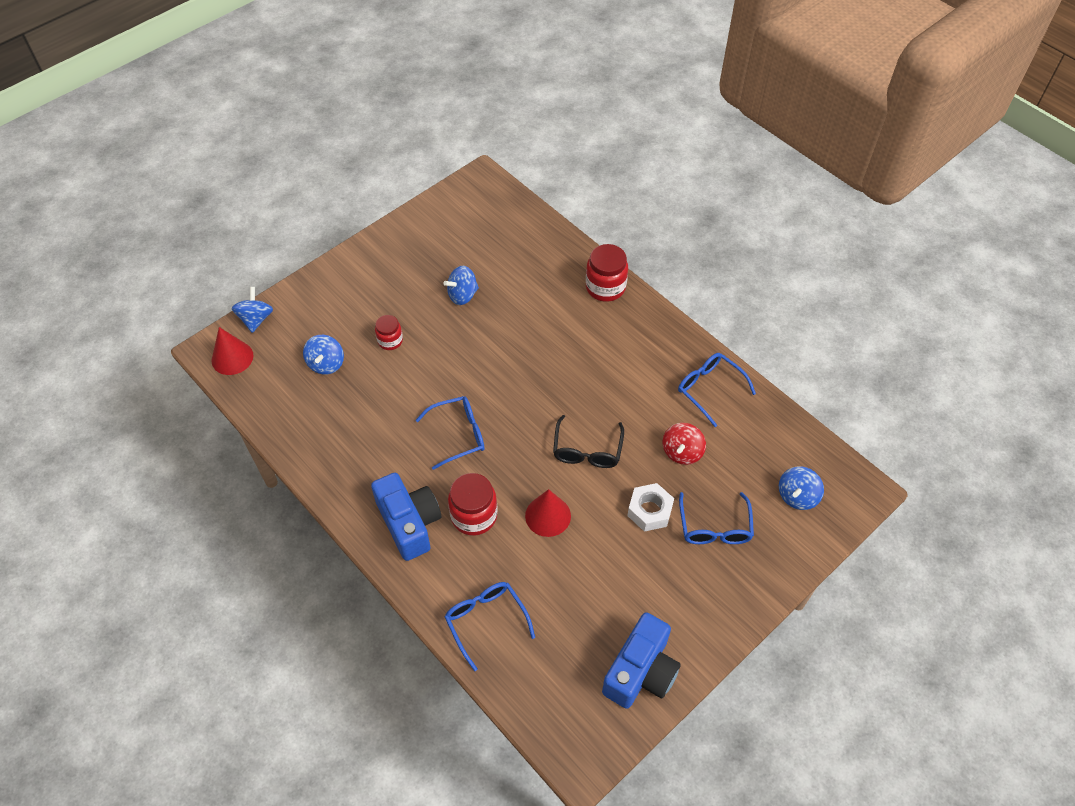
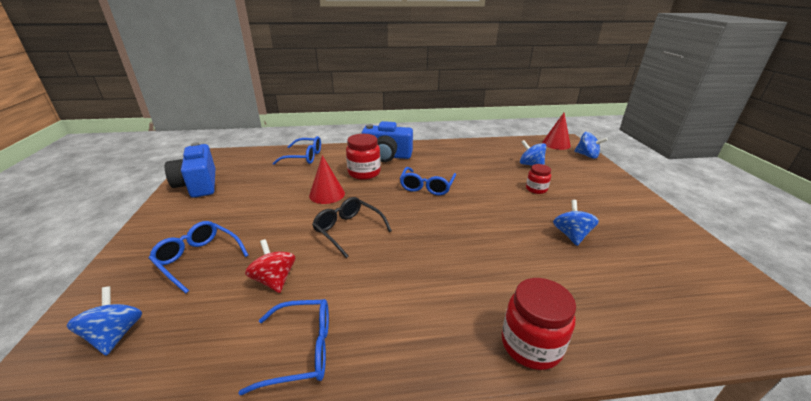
camera: 125 degrees right, 25 degrees down
white nut [627,483,674,532] -> none

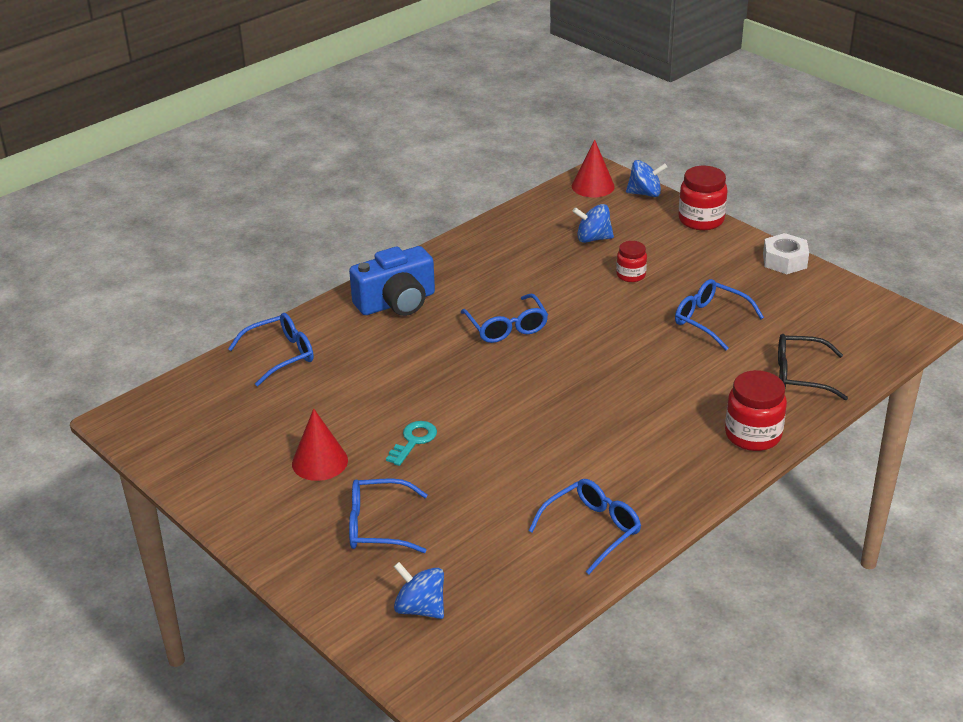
camera: 35 degrees left, 5 degrees up
blue camera [165,143,215,198] -> none
red spinning top [245,239,295,293] -> none
red cone [309,155,345,204] -> red cone moved to [292,408,348,481]
black glasses [312,197,392,258] -> black glasses moved to [778,334,848,400]
red jar [346,134,381,180] -> red jar moved to [679,166,728,230]
blue spinning top [553,200,599,246] -> blue glasses [675,279,764,350]
none -> turquoise key [386,421,437,466]
none -> white nut [763,233,809,274]

